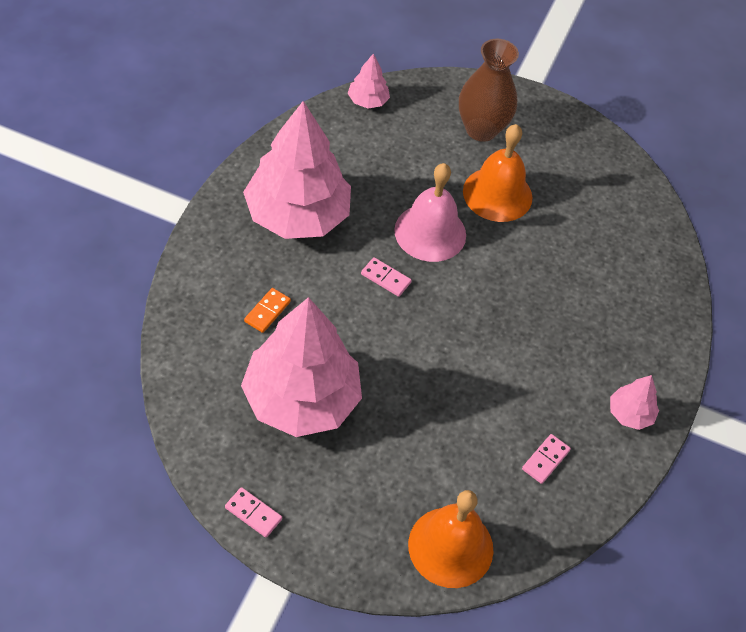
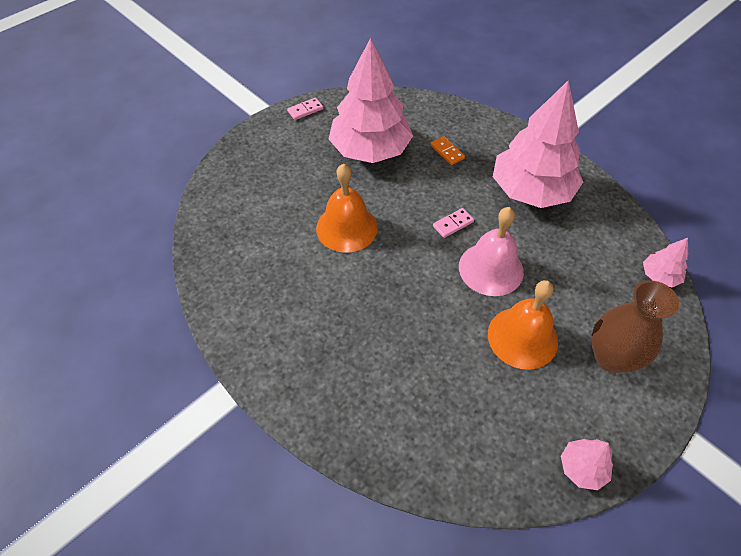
camera: 120 degrees right, 0 degrees up
orange bell [408,490,493,588] -> orange bell moved to [316,163,378,253]
pink domino [522,434,571,484] -> none
pink tree [610,375,659,430] -> pink tree moved to [561,439,613,490]

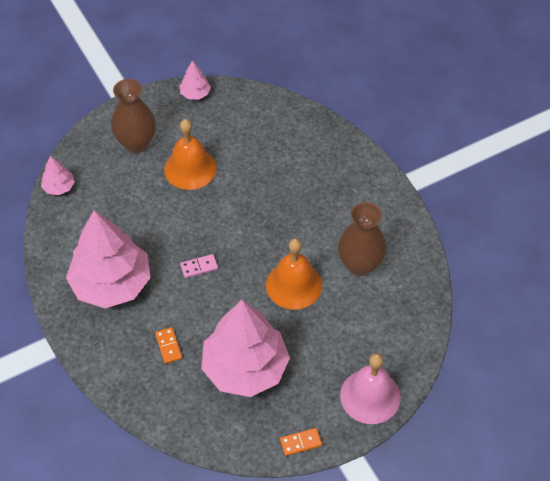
camera: 165 degrees left, 0 degrees up
pink domino [287,98,323,120] -> orange domino [280,428,322,456]
pink bell [459,207,524,296] -> pink bell moved to [340,353,401,424]
none -> brown vase [338,202,387,276]

